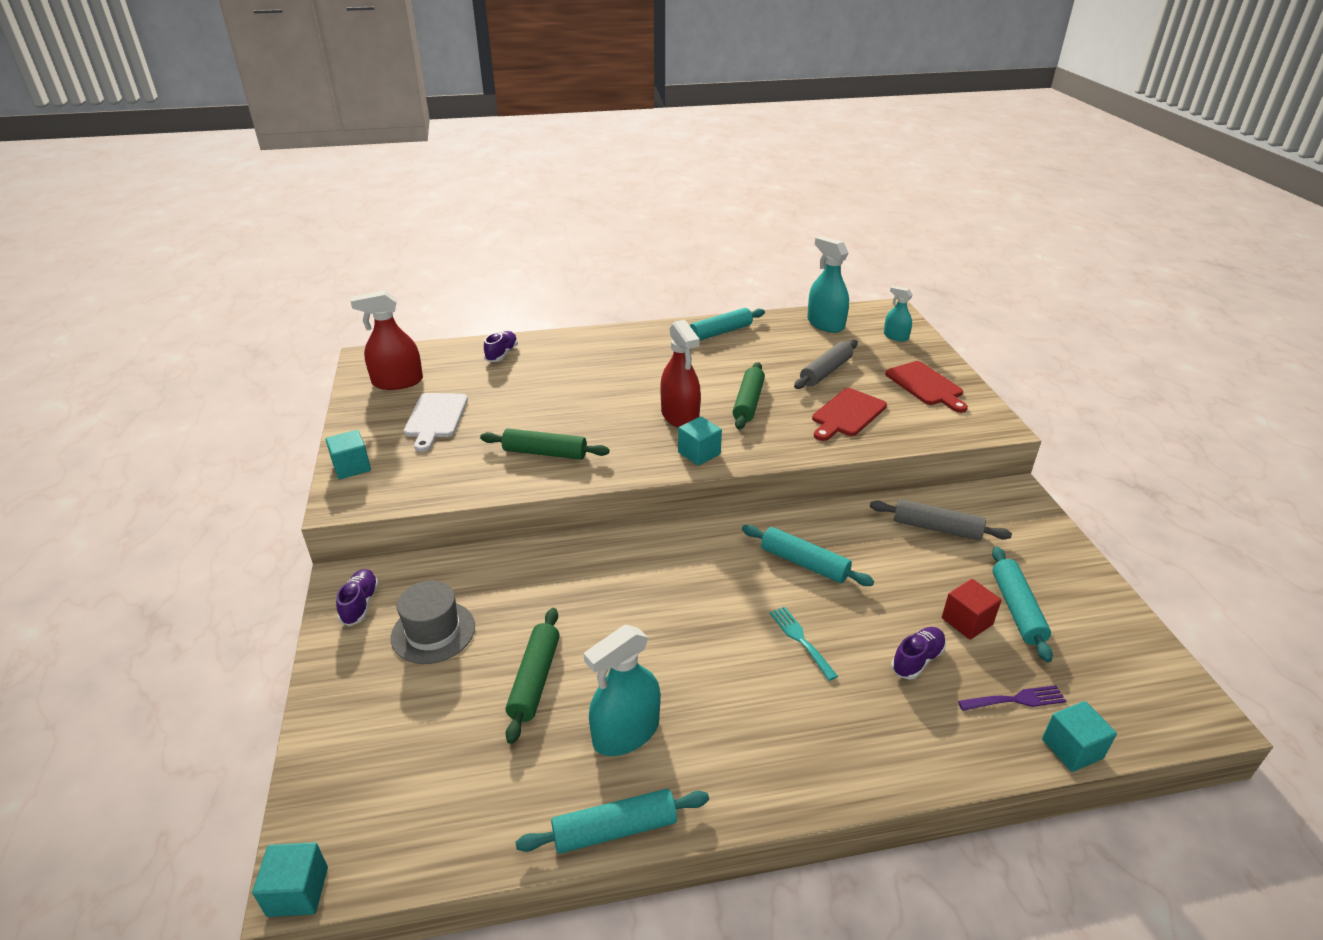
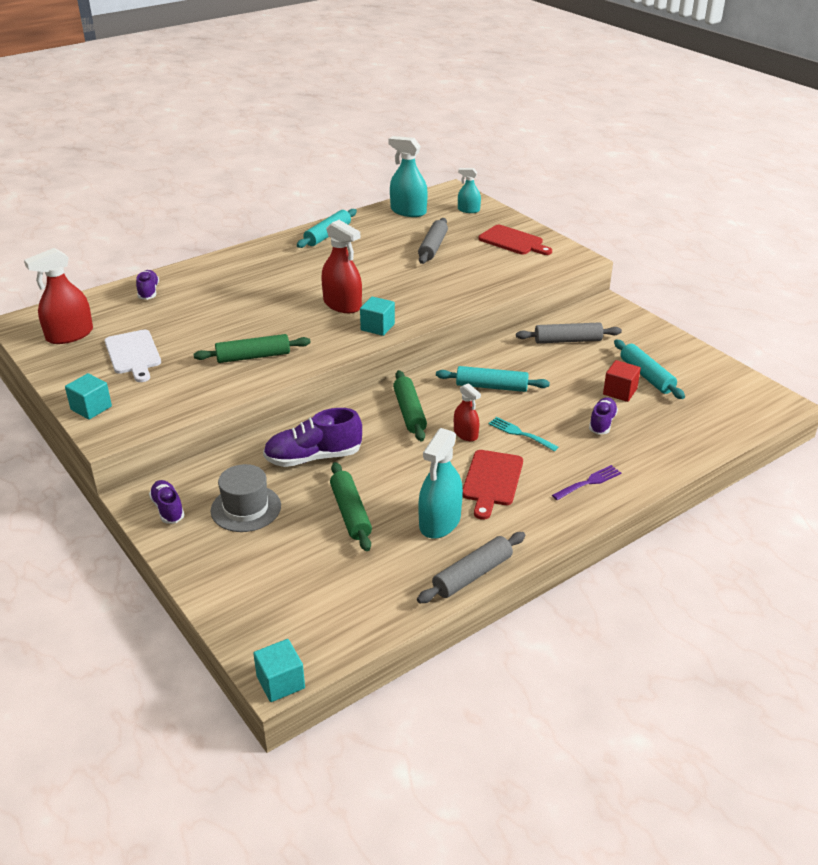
camera: 25 degrees left, 0 degrees up
turquoise rolling pin [516,789,709,854] -> grey rolling pin [417,532,525,603]
green rolling pin [733,362,765,430] -> green rolling pin moved to [393,370,427,441]
red cutting board [812,388,887,441] -> red cutting board moved to [462,450,523,520]
purple fork [958,685,1066,711] -> purple fork moved to [552,465,621,500]
turquoise cube [1042,701,1117,772] -> none
none -> purple shoe [263,408,362,467]
none -> red spray bottle [454,383,481,441]

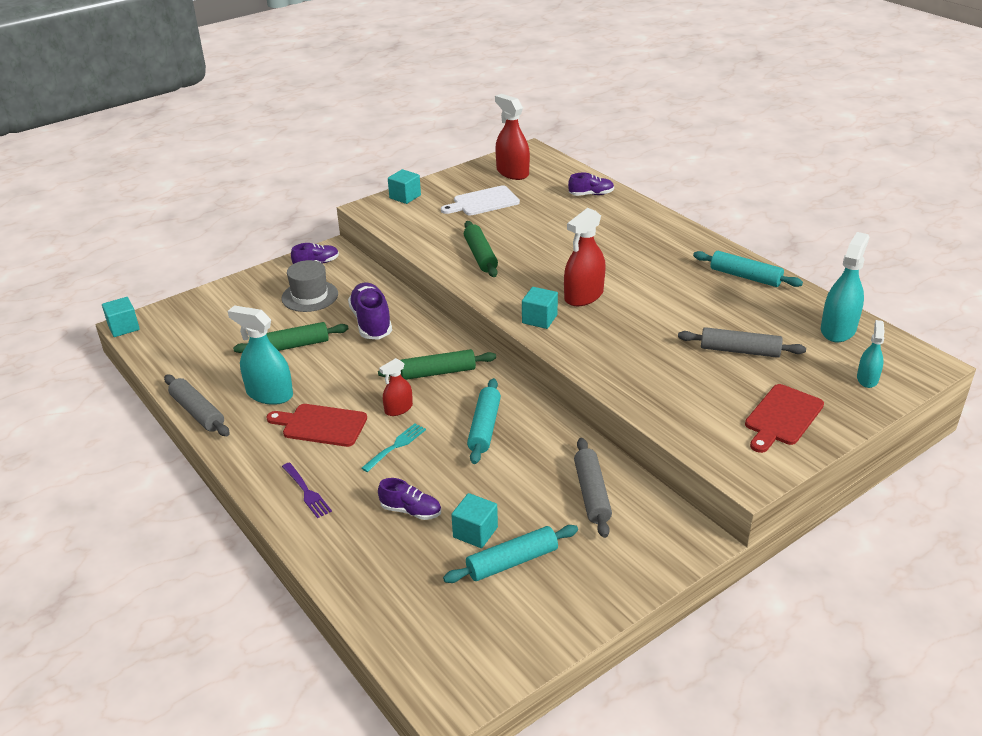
camera: 90 degrees right, 0 degrees up
red cube [603,360,641,402] -> turquoise cube [451,493,498,548]

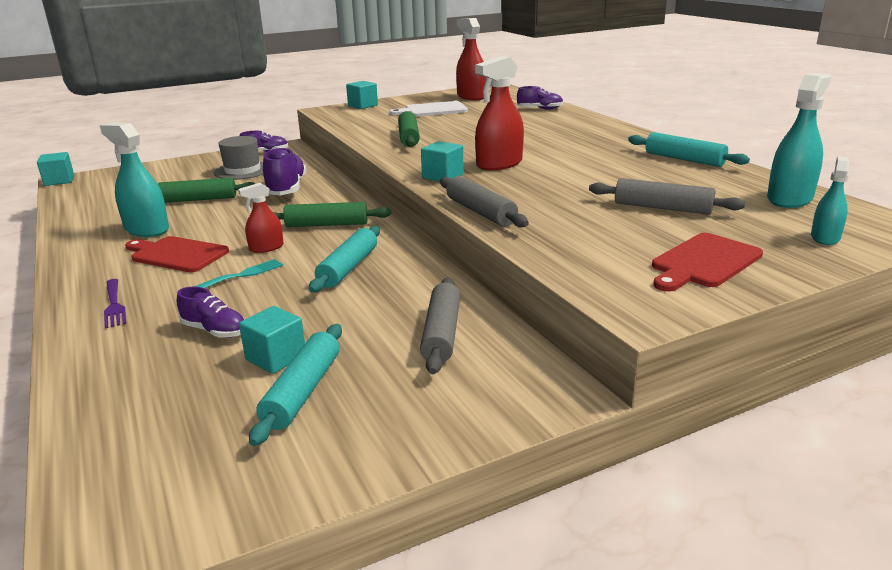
camera: 10 degrees right, 10 degrees down
grey rolling pin [164,375,230,436] -> grey rolling pin moved to [440,176,529,227]
turquoise rolling pin [443,525,578,583] -> turquoise rolling pin turned 60 degrees counterclockwise [249,324,342,446]

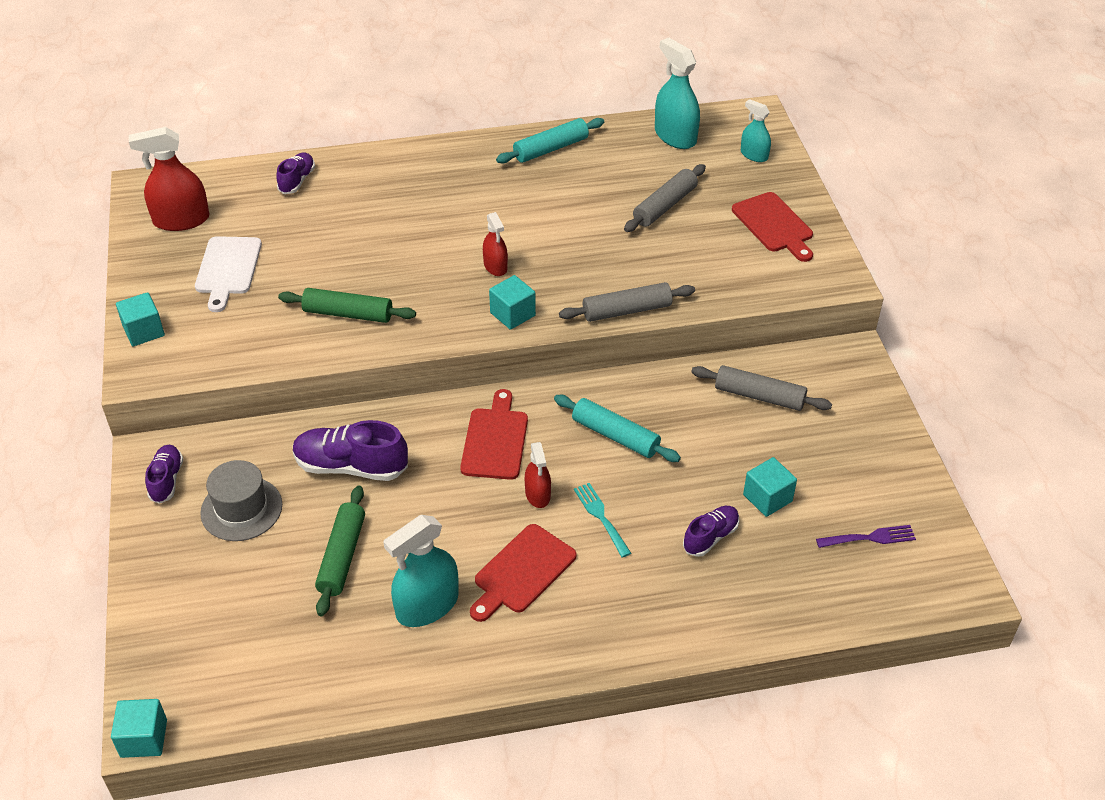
camera: 75 degrees left, 20 degrees up
purple fork [104,279,126,328] -> purple fork moved to [816,525,916,548]
turquoise rolling pin [249,324,342,446] -> none
green rolling pin [274,202,391,227] -> red cutting board [460,389,528,480]
red spray bottle [475,56,524,170] -> red spray bottle [483,212,508,276], size x0.58

